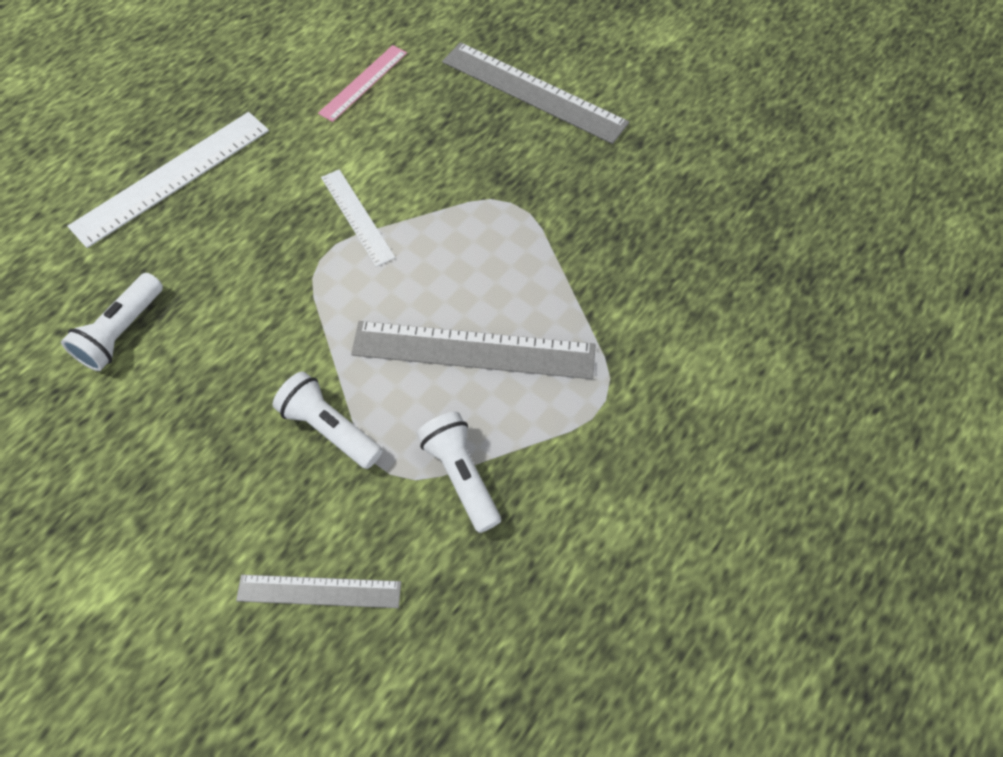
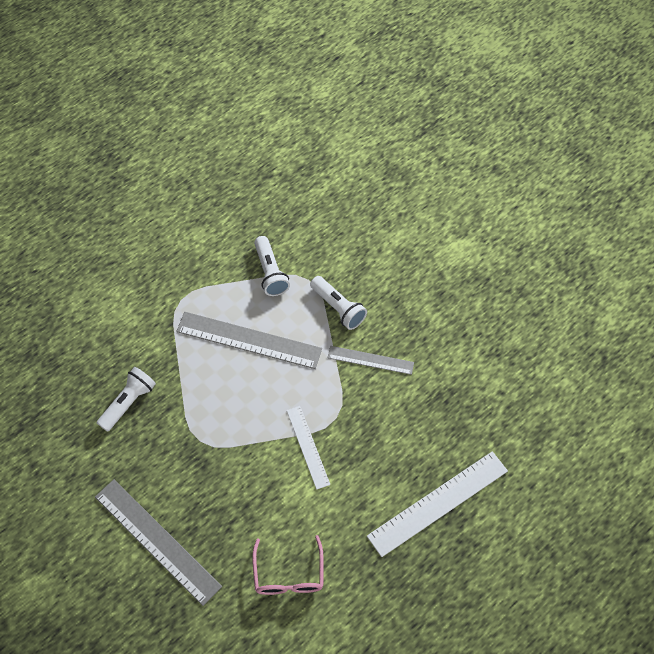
camera: 170 degrees left, 0 degrees up
white flashlight [61,273,163,371] -> white flashlight moved to [97,367,156,432]
grey ruler [236,575,401,608] -> grey ruler moved to [328,346,414,375]
pink ruler [318,45,407,122] -> pink glasses [252,535,324,595]

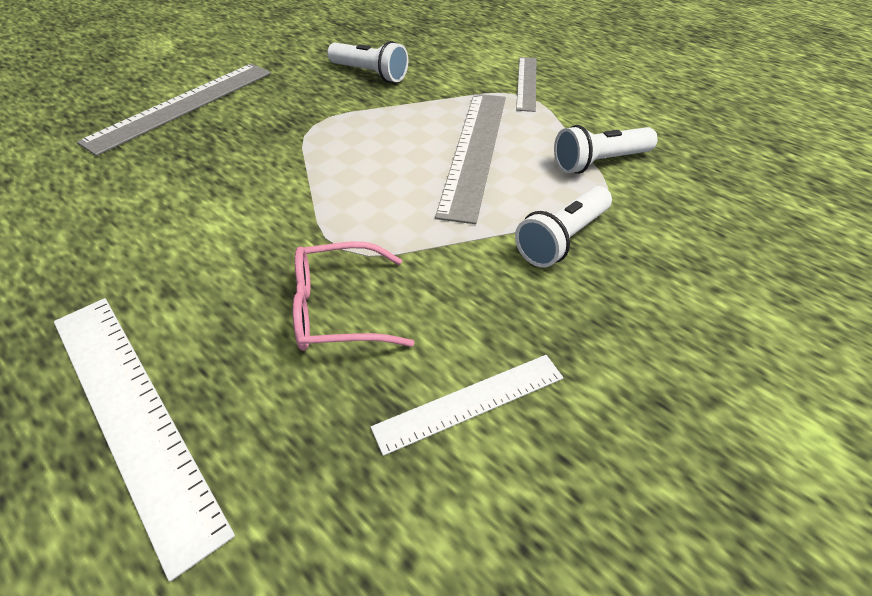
camera: 85 degrees right, 15 degrees down
pink glasses [252,535,324,595] -> pink glasses moved to [293,242,414,351]
white ruler [287,406,330,490] -> white ruler moved to [371,355,563,456]
grey ruler [328,346,414,375] -> grey ruler moved to [516,57,536,112]

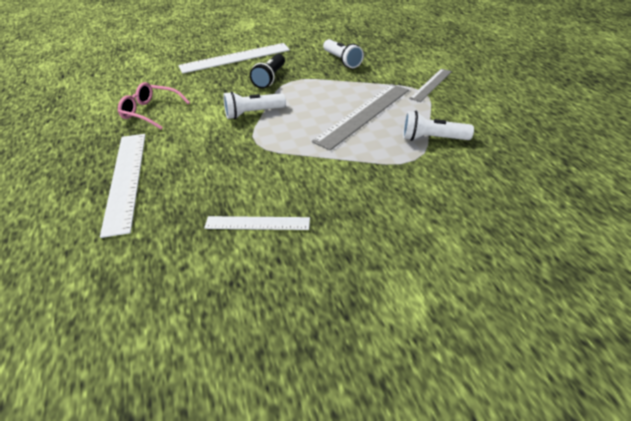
camera: 30 degrees right, 5 degrees down
grey ruler [77,64,271,156] -> white ruler [178,43,290,74]
pink glasses [293,242,414,351] -> pink glasses moved to [118,82,190,129]
white flashlight [515,186,612,267] -> white flashlight moved to [223,91,286,119]
none -> black flashlight [250,54,285,89]

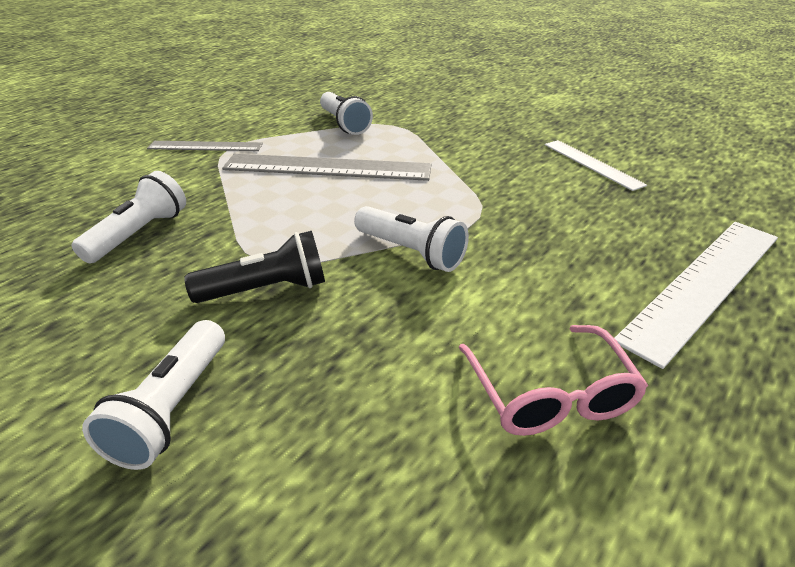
camera: 125 degrees left, 5 degrees down
white ruler [178,43,290,74] -> white flashlight [82,320,225,470]

